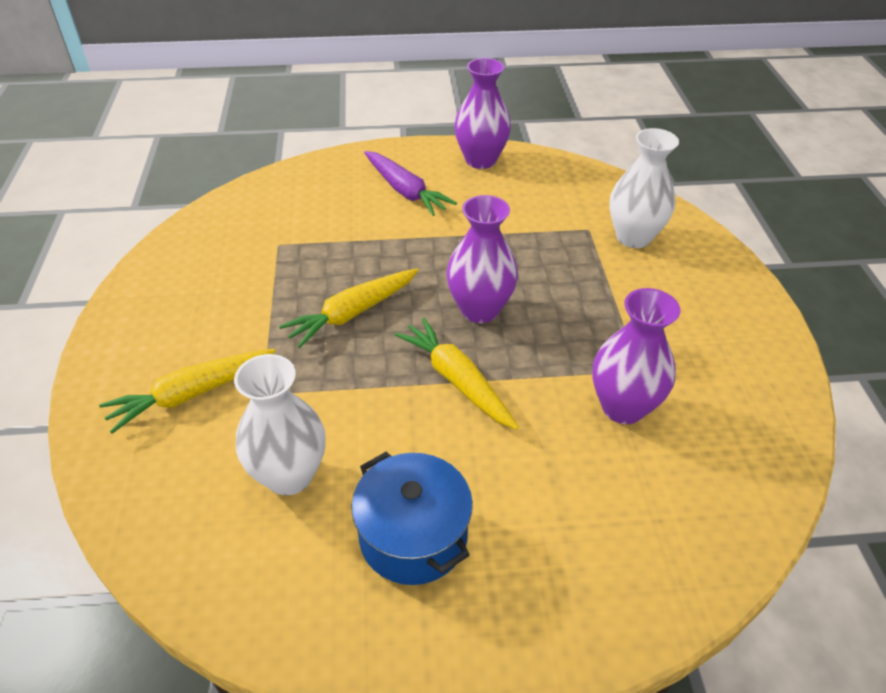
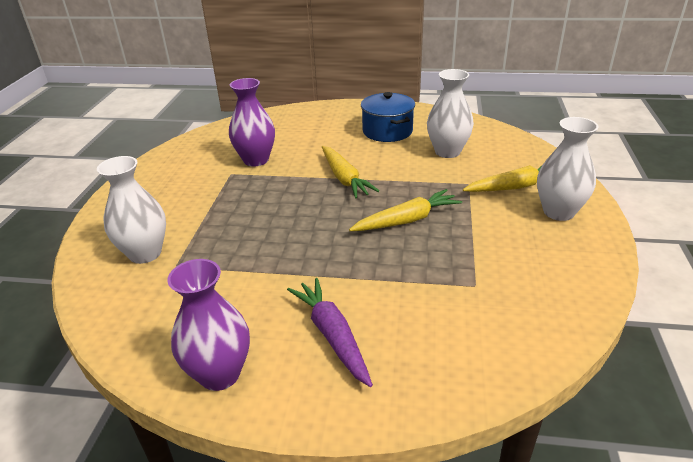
camera: 165 degrees left, 10 degrees down
purple vase [447,195,518,323] -> none
none -> white vase [537,117,599,221]

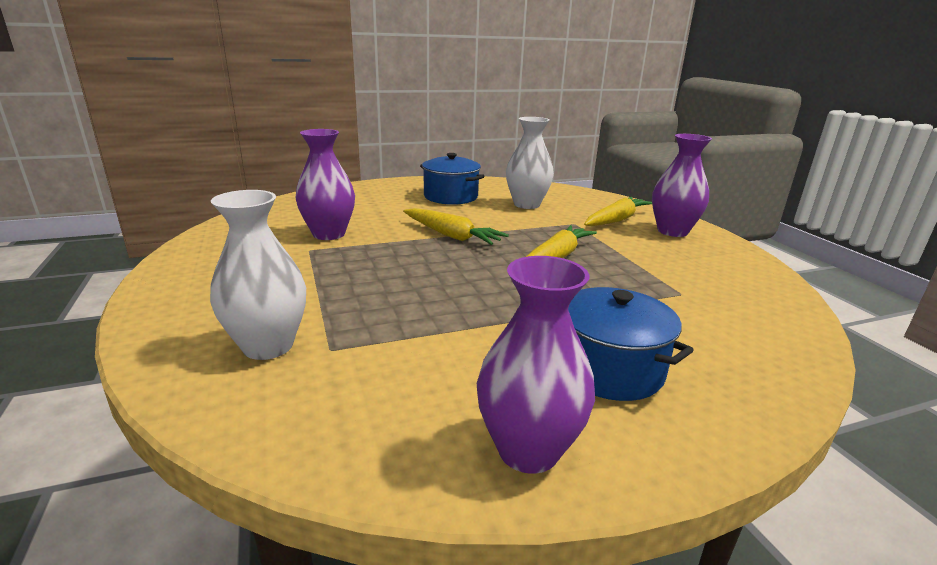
camera: 30 degrees left, 10 degrees down
purple carrot [287,278,373,387] -> blue pot [568,287,694,401]
white vase [537,117,599,221] -> purple vase [652,134,712,237]

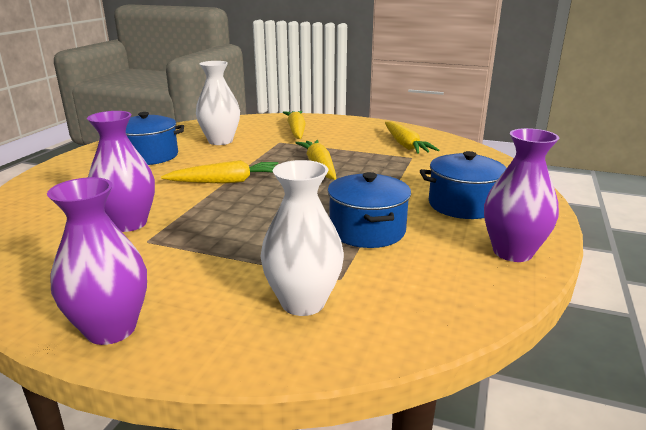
camera: 50 degrees left, 0 degrees up
purple vase [652,134,712,237] -> purple vase moved to [47,177,147,345]
none -> blue pot [328,172,411,248]
none -> yellow carrot [385,121,440,154]

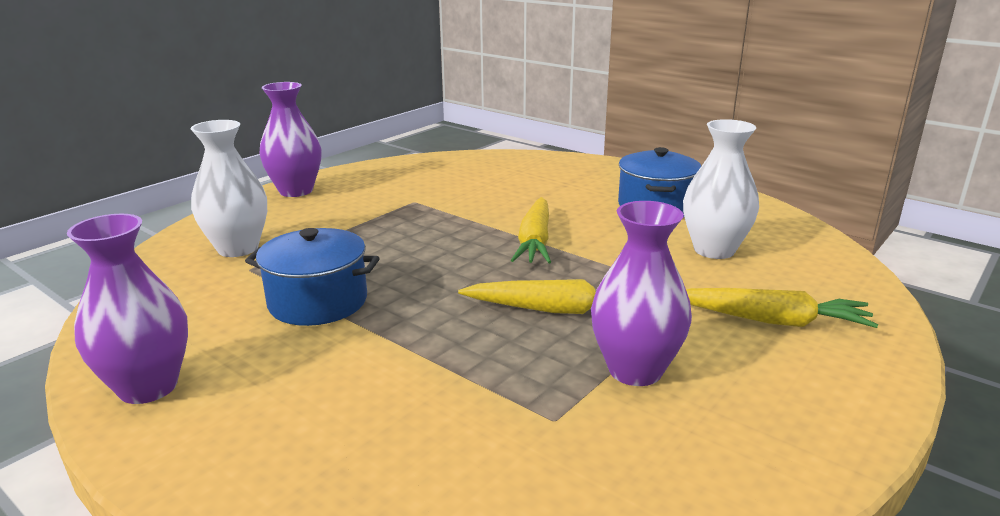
camera: 110 degrees right, 0 degrees up
purple vase [87,111,155,232] -> purple vase moved to [591,201,692,386]
yellow carrot [385,121,440,154] -> none
blue pot [420,151,506,219] -> none

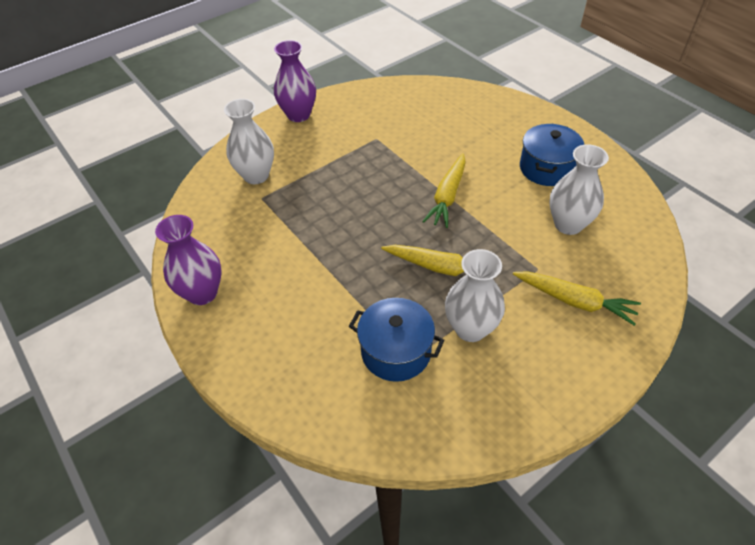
camera: 15 degrees right, 25 degrees up
blue pot [245,228,380,326] -> blue pot moved to [349,298,444,382]
purple vase [591,201,692,386] -> white vase [445,249,505,342]

